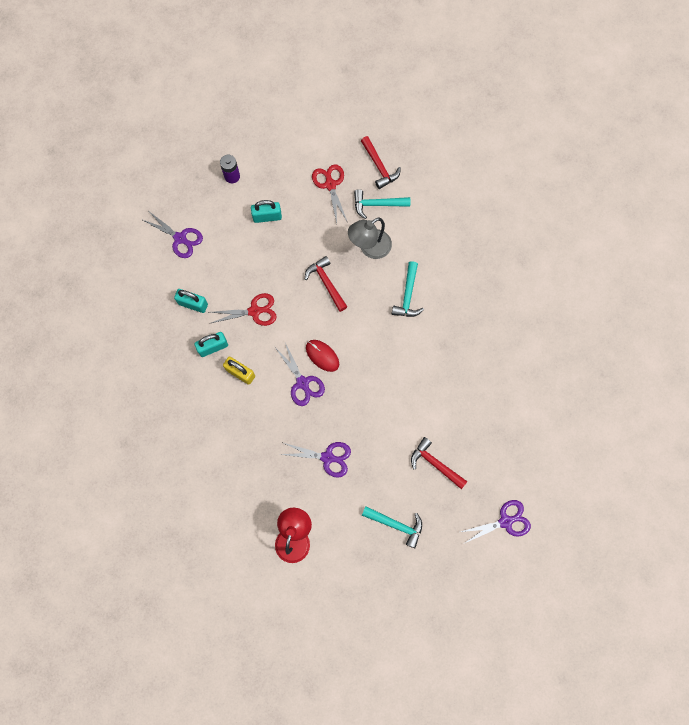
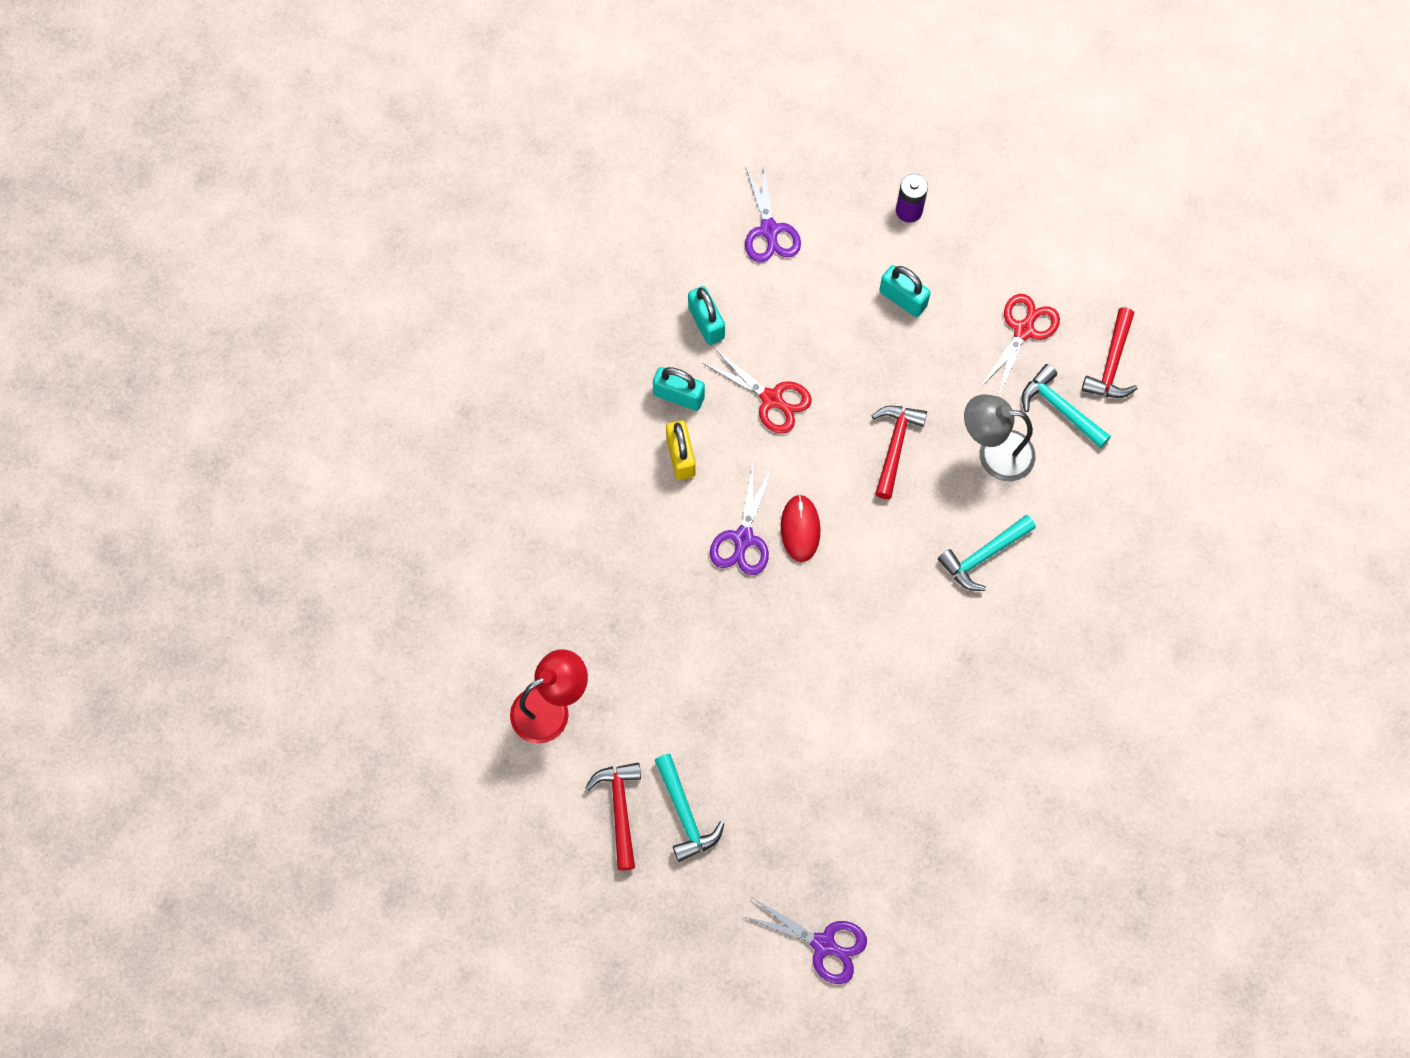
camera: 45 degrees right, 5 degrees down
purple scissors [280,442,351,477] -> none
red hammer [411,437,467,489] -> red hammer moved to [585,763,641,870]

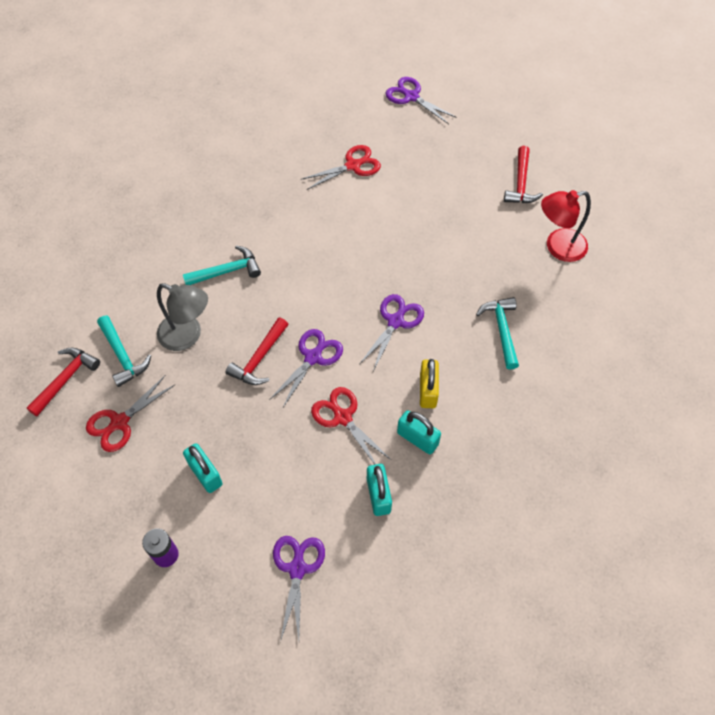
camera: 165 degrees left, 10 degrees down
turquoise hammer [654,754,724,862] -> turquoise hammer moved to [476,297,519,370]
red mouse [781,494,821,562] -> none
none -> purple scissors [269,329,343,407]
none -> red scissors [302,145,381,190]

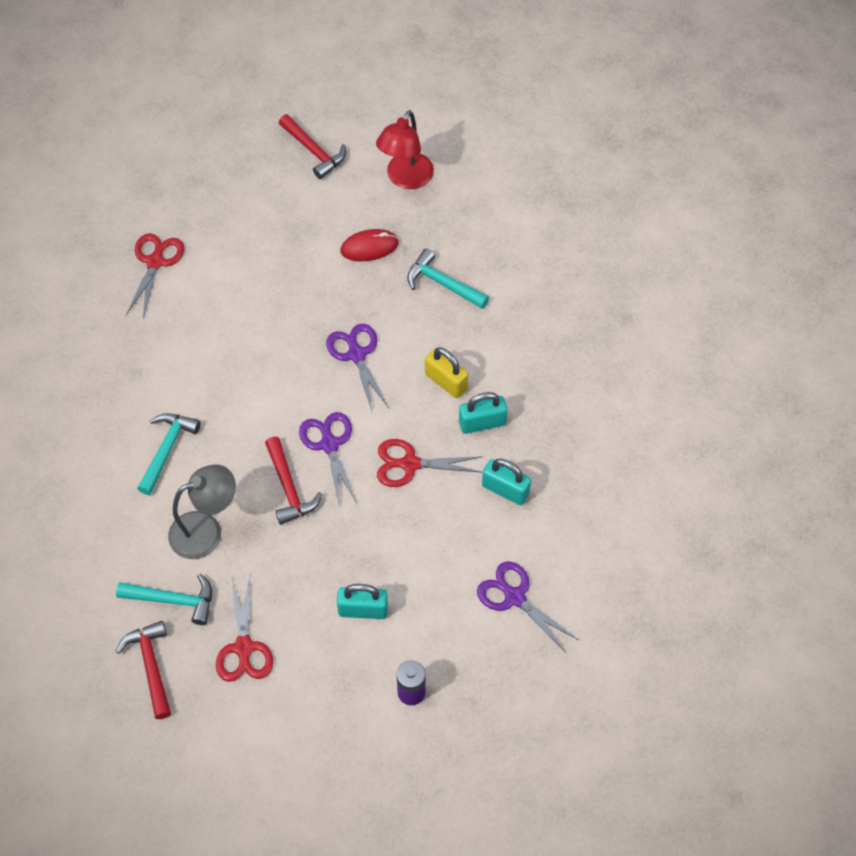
camera: 50 degrees left, 0 degrees up
purple scissors [386,77,457,124] -> none
none -> red mouse [341,229,399,261]

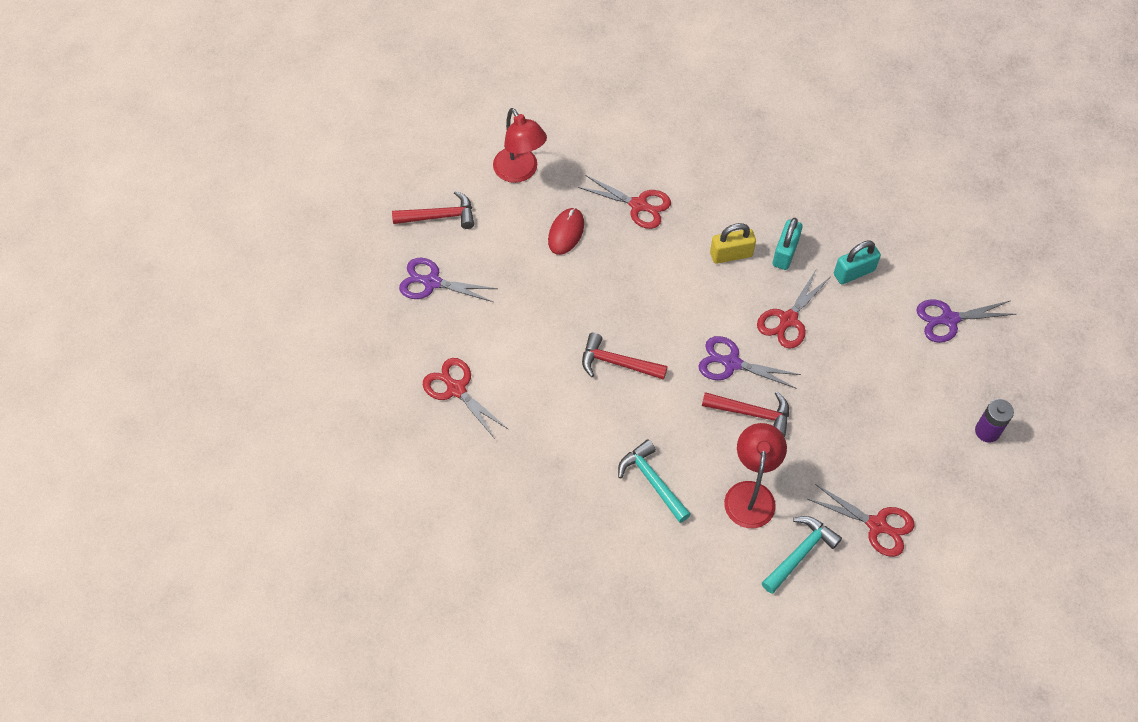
camera: 55 degrees left, 0 degrees up
red hammer [116,621,171,719] -> red hammer moved to [582,333,668,380]
grey lamp [168,464,236,559] -> red lamp [724,423,787,528]
purple scissors [326,324,389,411] -> purple scissors moved to [399,258,498,302]
turquoise padlock [337,584,388,619] -> none
turquoise hammer [407,249,489,309] -> red scissors [578,175,671,229]

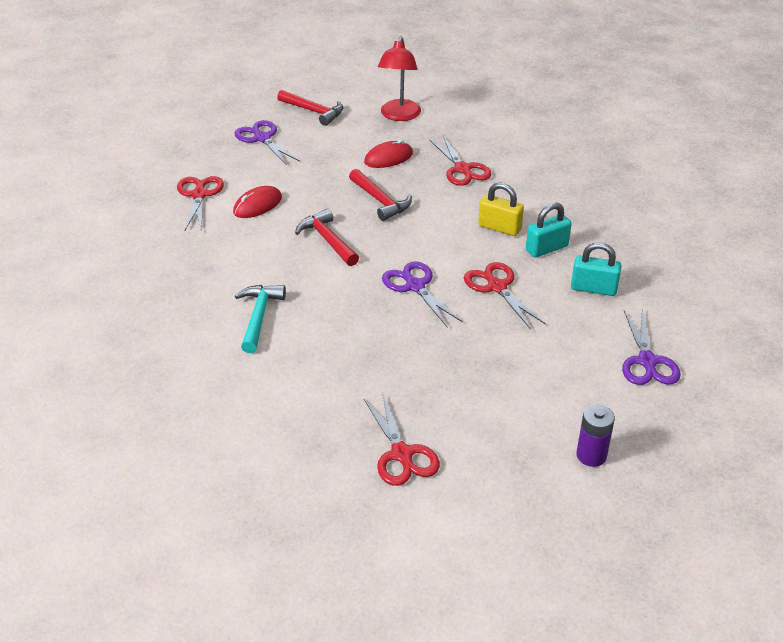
camera: 40 degrees right, 20 degrees down
red hammer [702,391,789,437] -> red hammer moved to [349,169,412,221]
red lamp [724,423,787,528] -> none
red scissors [757,270,830,349] -> red scissors turned 75 degrees clockwise [464,262,546,329]
turquoise hammer [762,516,842,594] -> none
purple scissors [916,299,1017,343] -> purple scissors turned 120 degrees counterclockwise [622,309,681,385]
none -> red mouse [233,186,282,218]

